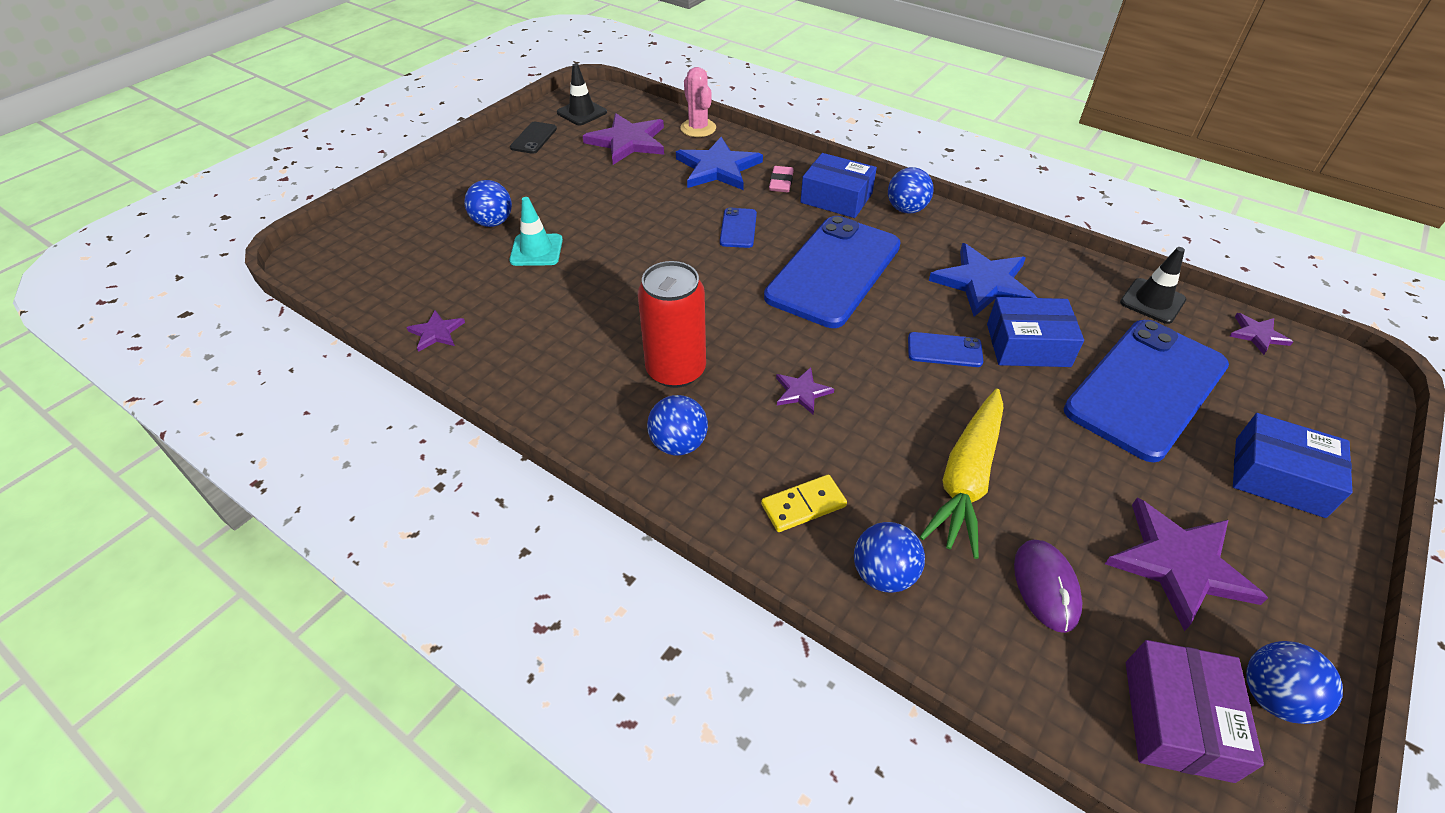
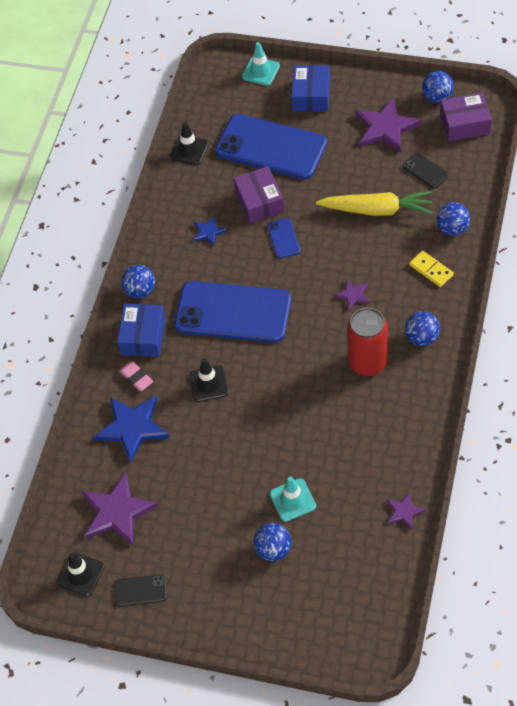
camera: 105 degrees left, 10 degrees up
pink cactus [680,67,716,137] -> none
blue phone [720,208,757,248] -> black traffic cone [189,358,229,402]
pink eraser [769,166,794,192] -> pink eraser turned 60 degrees clockwise [119,361,153,391]
blue star [929,243,1037,317] -> blue star [193,216,227,246], size x0.51
blue box [987,297,1084,367] -> purple box [233,166,284,223]
purple mouse [1014,539,1082,633] -> black phone [403,153,449,188]
purple star [1229,313,1293,355] -> none
none -> turquoise traffic cone [242,42,280,86]

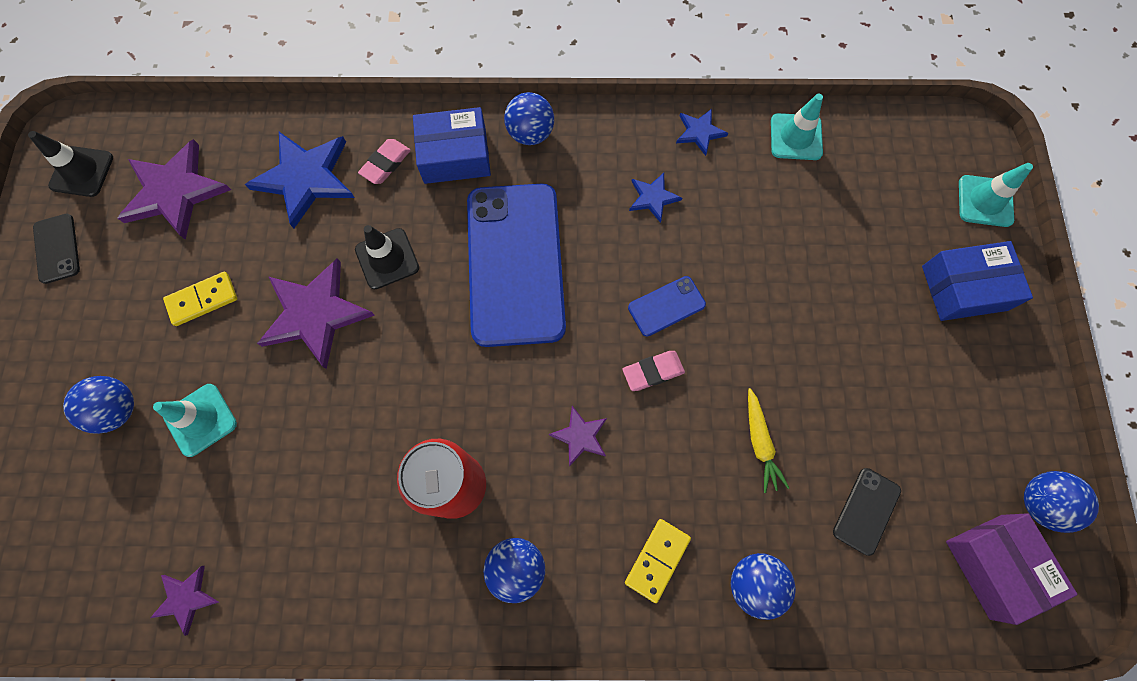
camera: 70 degrees right, 15 degrees up
black traffic cone [170,122,209,165] -> turquoise traffic cone [771,94,823,160]
blue phone [215,114,327,179] -> none
purple box [233,166,284,223] -> none
yellow carrot [316,191,433,216] -> yellow carrot [748,388,789,493], size x0.52
purple star [355,97,422,153] -> purple star moved to [257,258,375,369]
none -> yellow domino [163,272,237,326]
none -> pink eraser [622,351,685,391]
none -> blue star [676,109,728,156]

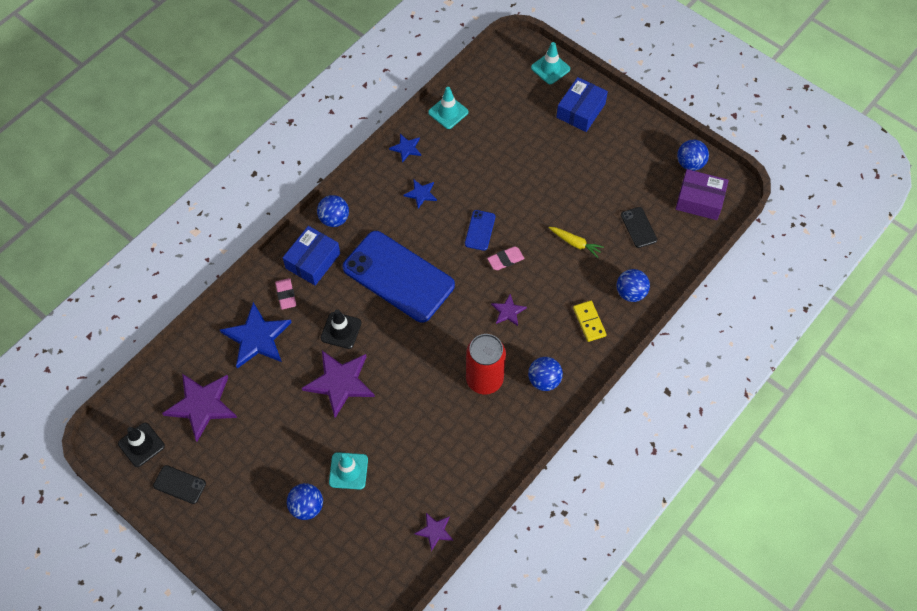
camera: 50 degrees left, 10 degrees down
yellow domino [163,272,237,326] -> none
pink eraser [622,351,685,391] -> pink eraser turned 45 degrees clockwise [487,247,524,270]

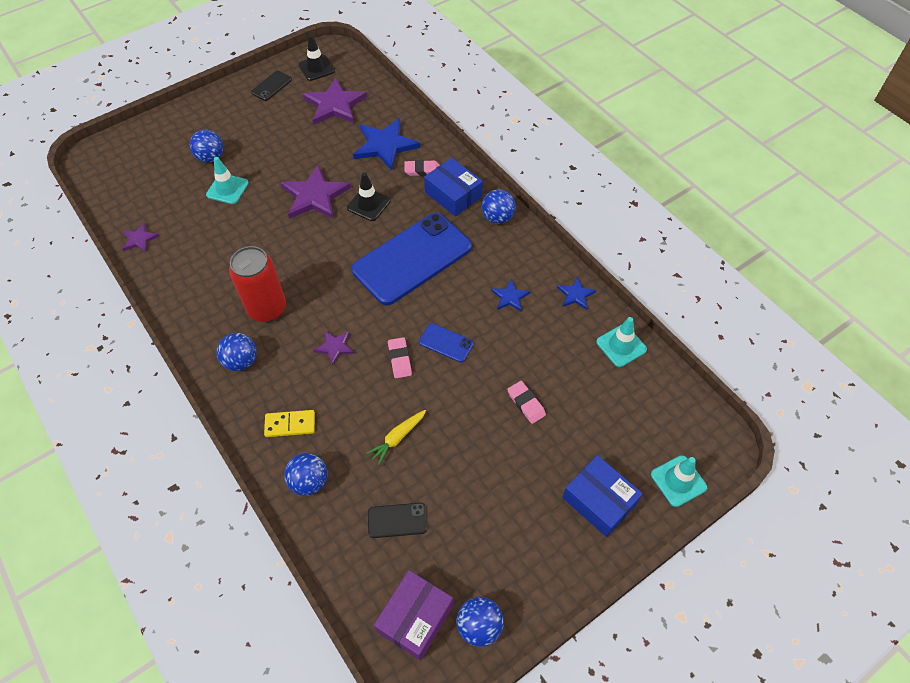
camera: 105 degrees right, 5 degrees down
none -> pink eraser [507,381,546,424]

